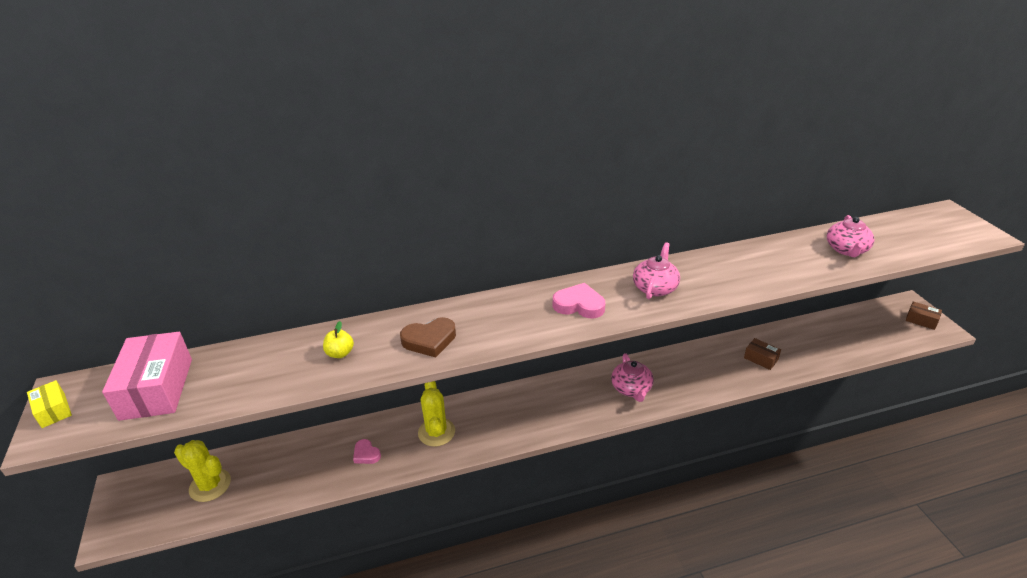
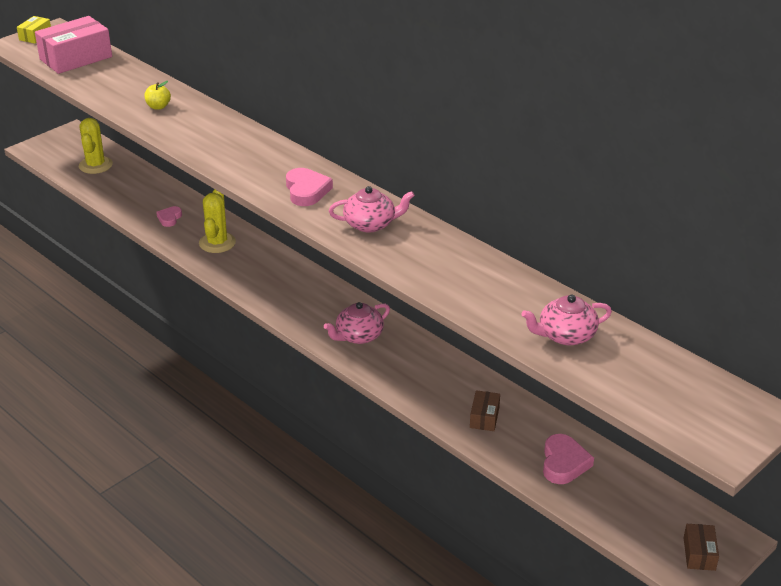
camera: 60 degrees right, 0 degrees up
brown heart [400,317,456,358] -> none
yellow cactus [418,381,455,447] -> yellow cactus turned 45 degrees counterclockwise [199,189,236,253]
none -> pink heart [543,434,594,484]

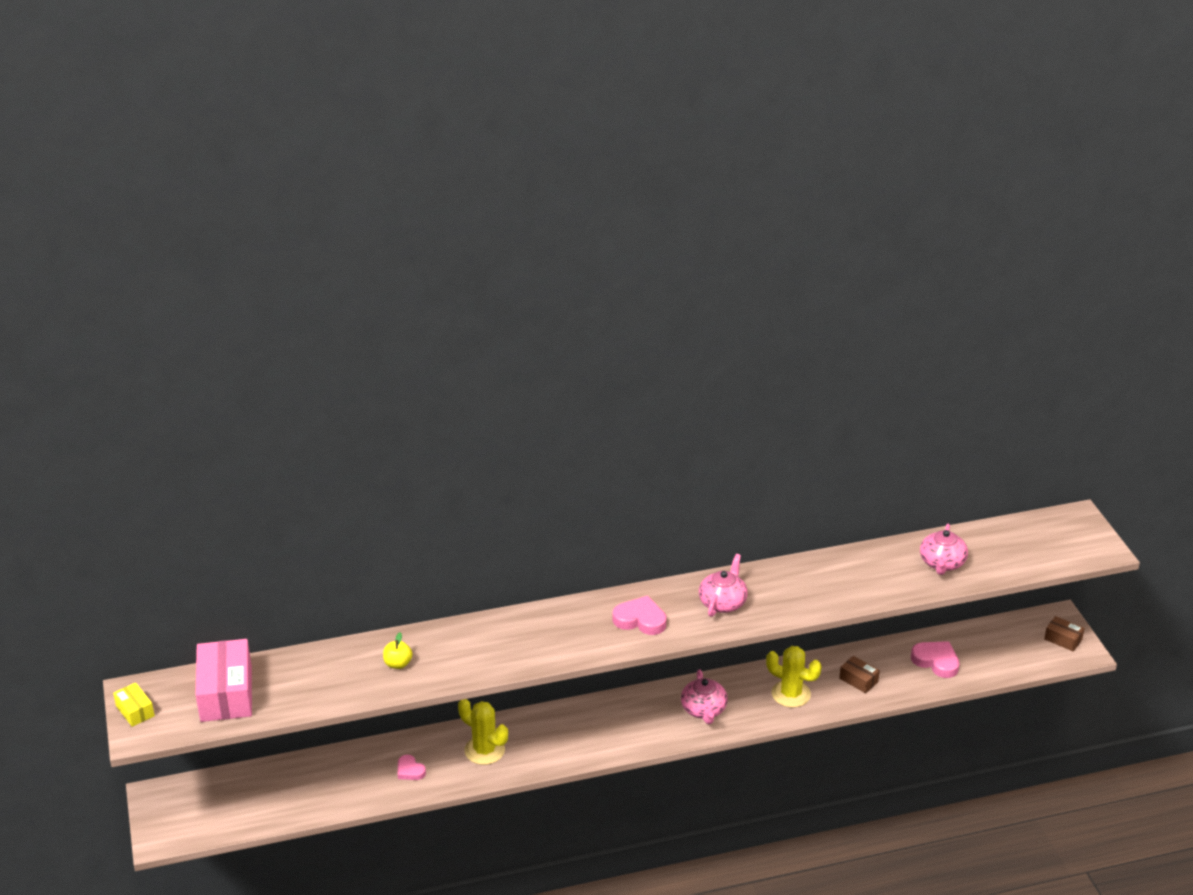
camera: 60 degrees left, 0 degrees up
yellow cactus [79,118,113,174] -> yellow cactus moved to [766,646,822,708]

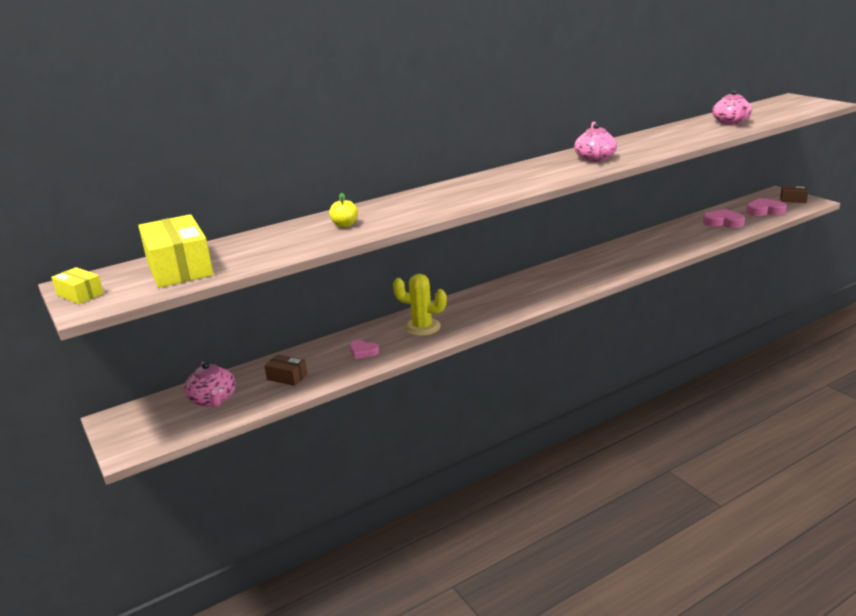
camera: 15 degrees left, 10 degrees down
pink box [195,639,252,722] -> yellow box [138,214,213,288]
pink heart [613,596,666,635] -> pink heart moved to [746,198,787,216]
pink teapot [681,670,728,724] -> pink teapot moved to [184,362,236,407]
yellow cactus [766,646,822,708] -> none
brown box [839,656,880,693] -> brown box moved to [264,354,307,386]

